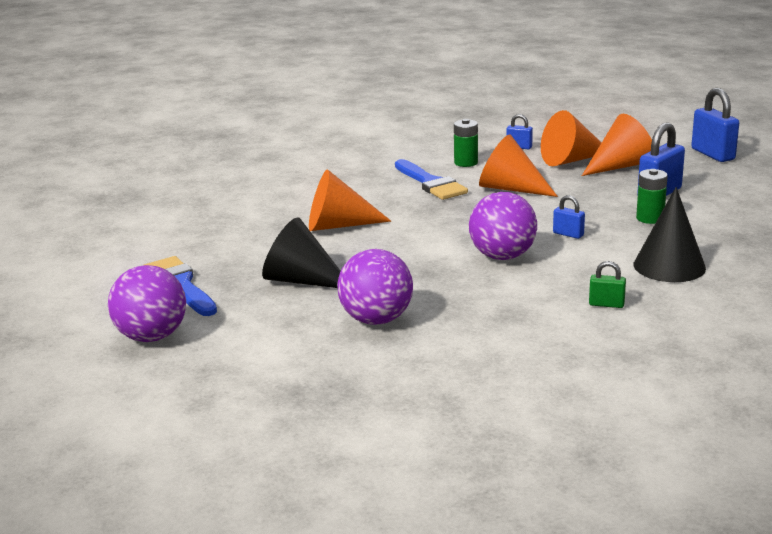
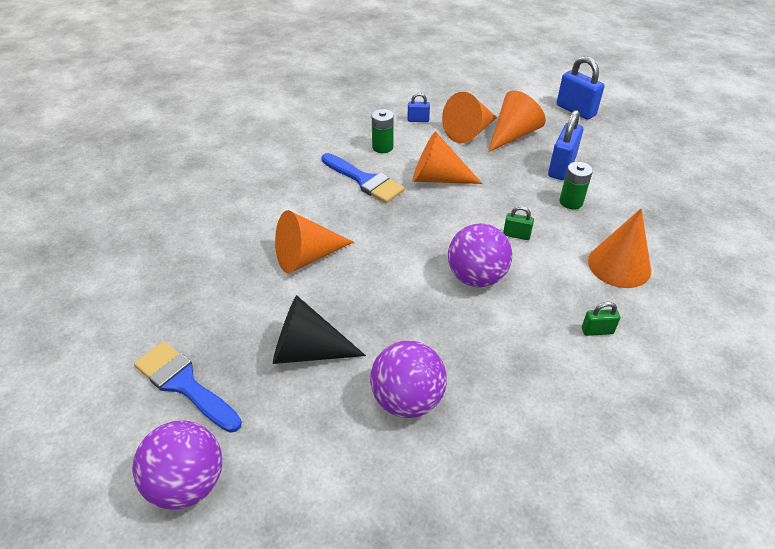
camera: 20 degrees left, 20 degrees up
blue padlock [553,195,585,239] -> green padlock [503,206,534,240]
black cone [634,187,706,282] -> orange cone [588,208,651,288]

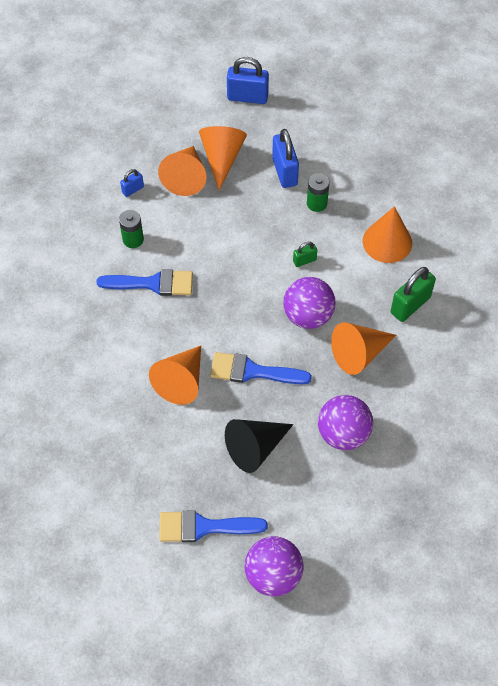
camera: 40 degrees left, 15 degrees up
orange cone [412,131,483,184] -> orange cone moved to [331,322,397,375]
green padlock [582,302,620,336] -> green padlock [391,267,436,322], size x1.90
none -> blue brush [210,352,312,384]

